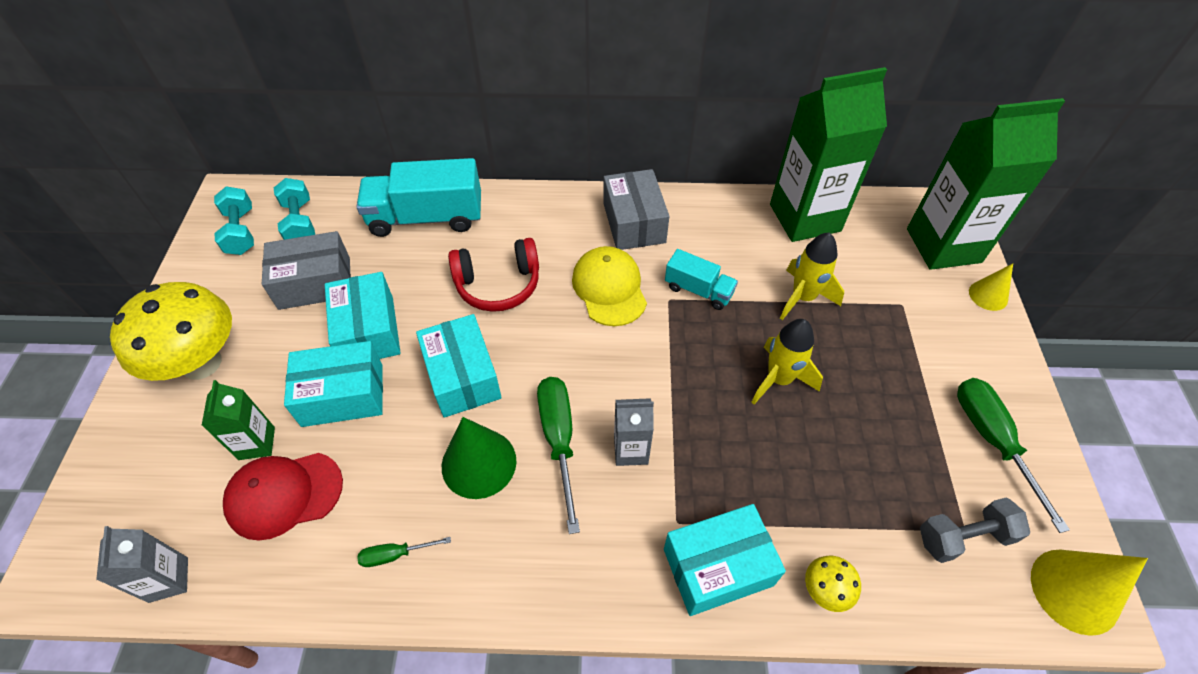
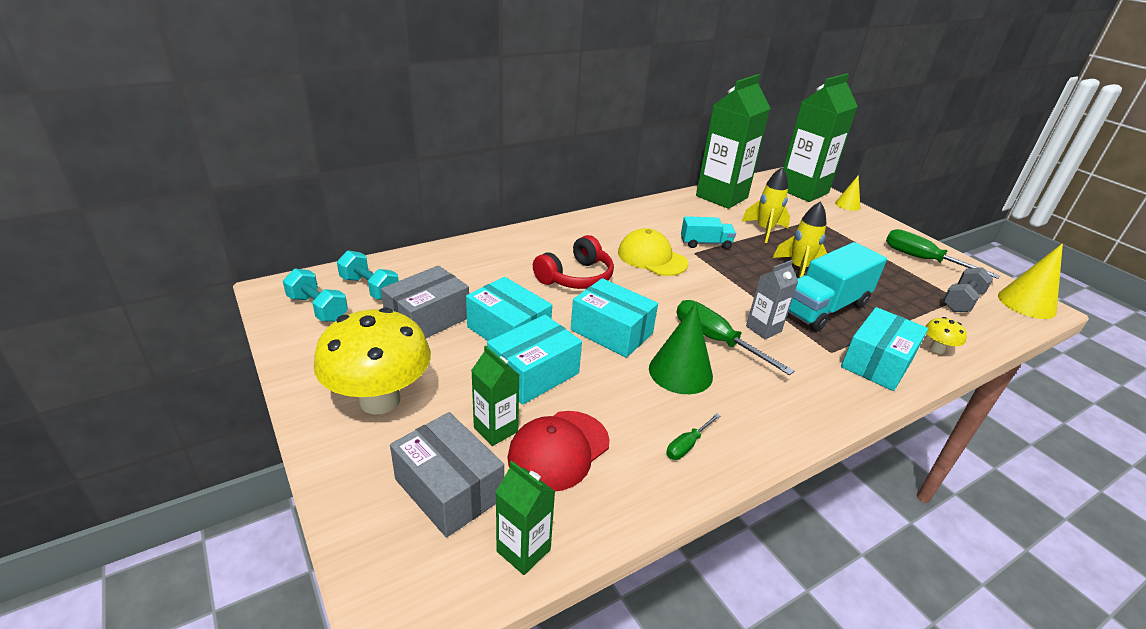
camera: 35 degrees left, 20 degrees down
grey carton [96,526,188,603] -> green carton [495,461,556,575]
turquoise truck [356,158,481,237] -> turquoise truck moved to [788,242,887,332]
grey box [603,169,669,250] -> grey box moved to [390,412,504,538]

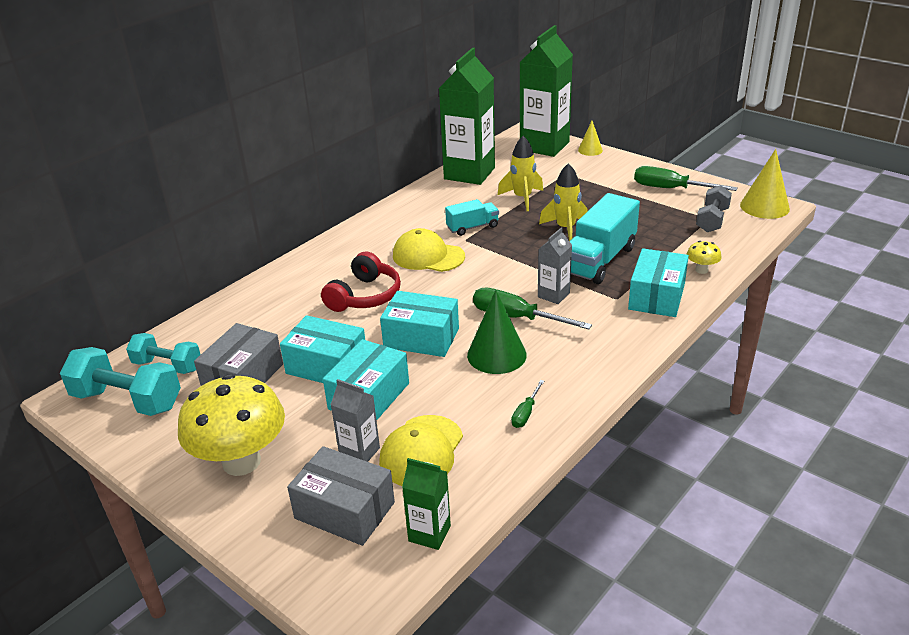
camera: 15 degrees left, 0 degrees up
turquoise dumbbell [283,268,348,322] -> turquoise dumbbell [60,347,181,416], size x1.53
green carton [471,346,519,446] -> grey carton [330,379,380,462]
red cap [507,411,610,491] -> yellow cap [379,415,463,486]

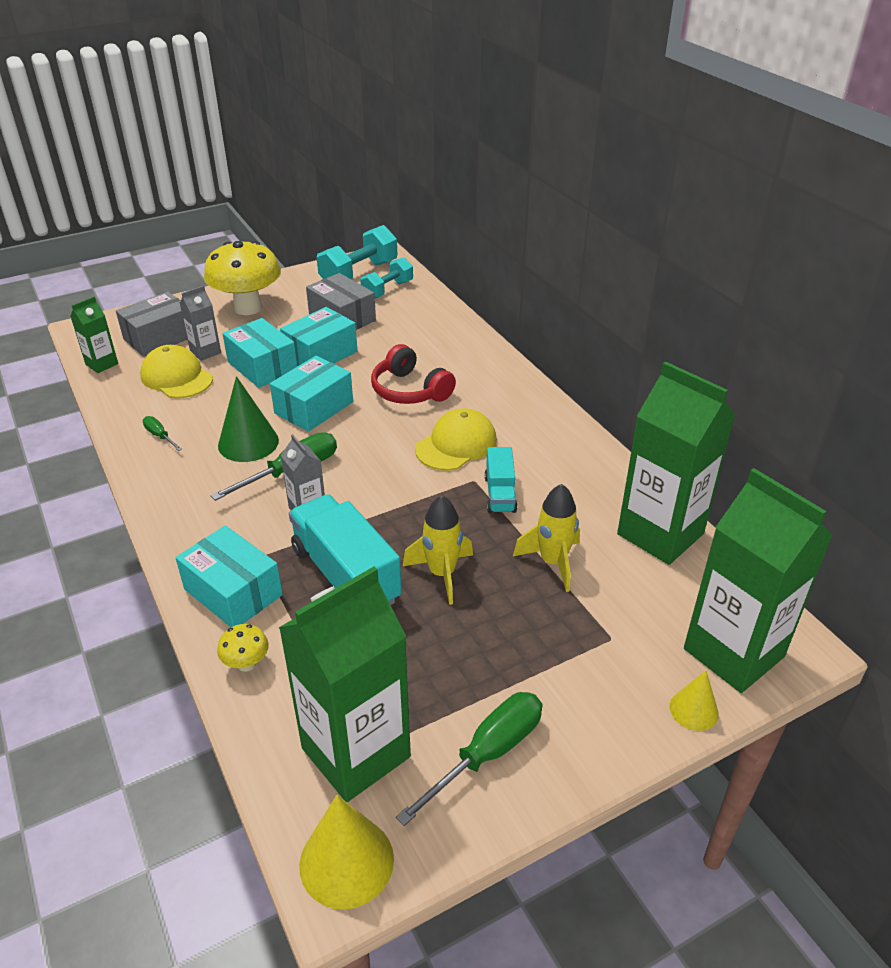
camera: 110 degrees right, 5 degrees up
grey dumbbell [696,185,732,232] -> green carton [279,566,411,802]

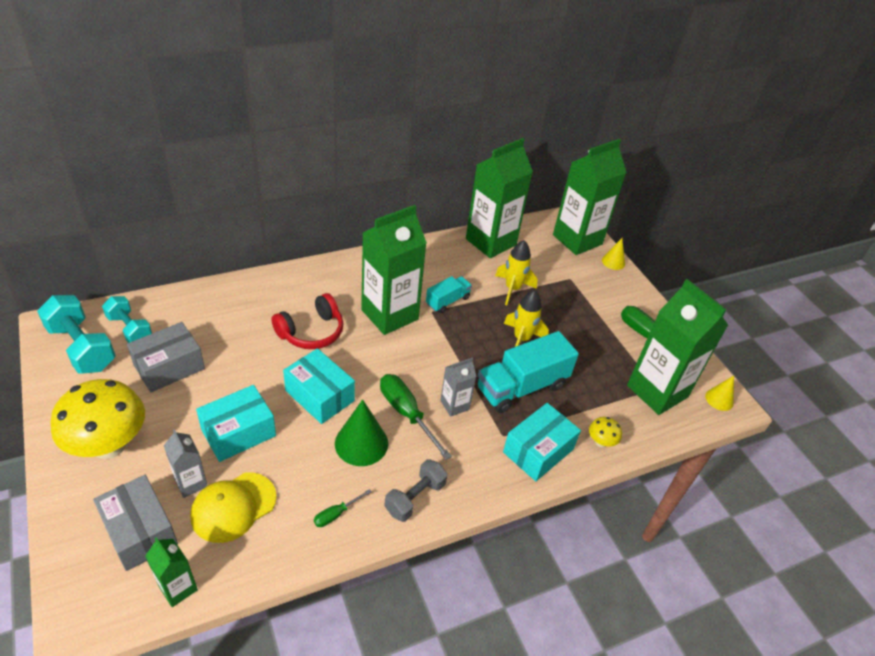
camera: 90 degrees left, 5 degrees up
turquoise box [280,307,357,366] -> none
yellow cone [299,795,394,909] -> yellow cone [705,376,734,411], size x0.59
yellow cap [415,408,497,471] -> green carton [361,205,427,335]
turquoise truck [484,447,517,513] -> turquoise truck turned 45 degrees counterclockwise [426,276,472,313]
none -> grey dumbbell [384,459,447,522]

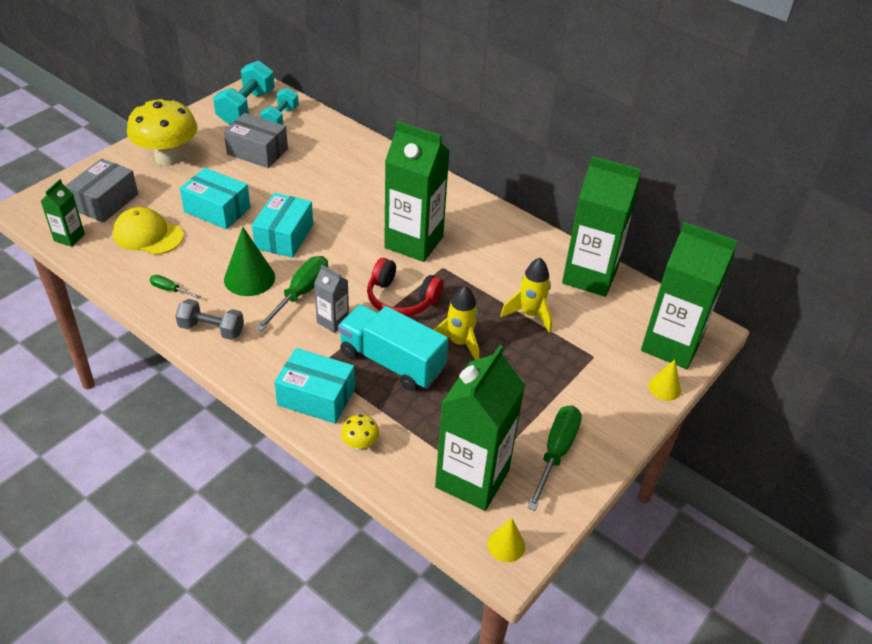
camera: 65 degrees right, 0 degrees up
grey carton [163,429,208,498] -> none
red headphones [271,293,344,349] -> red headphones moved to [367,258,444,317]
turquoise truck [426,276,472,313] -> none

